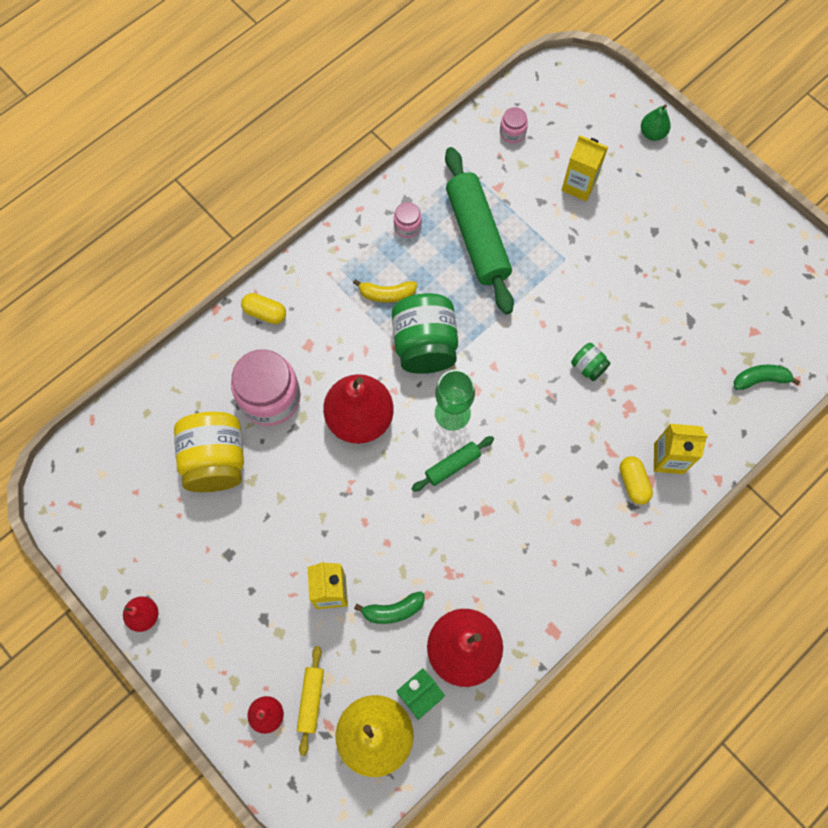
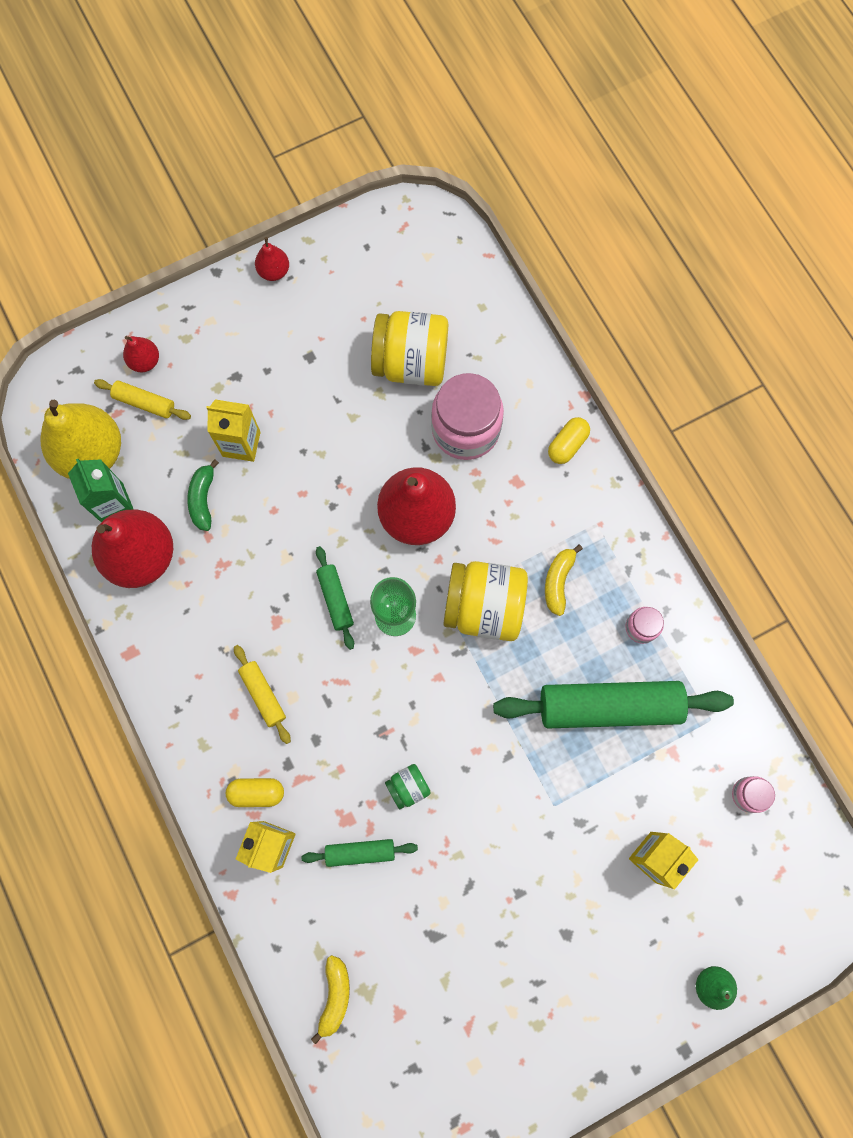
camera: 105 degrees right, 5 degrees up
green jar [392,293,458,374] -> yellow jar [443,561,528,641]
green banana [734,365,800,390] -> yellow banana [311,955,350,1044]
none -> yellow rolling pin [234,645,291,744]
none -> green rolling pin [302,839,418,867]

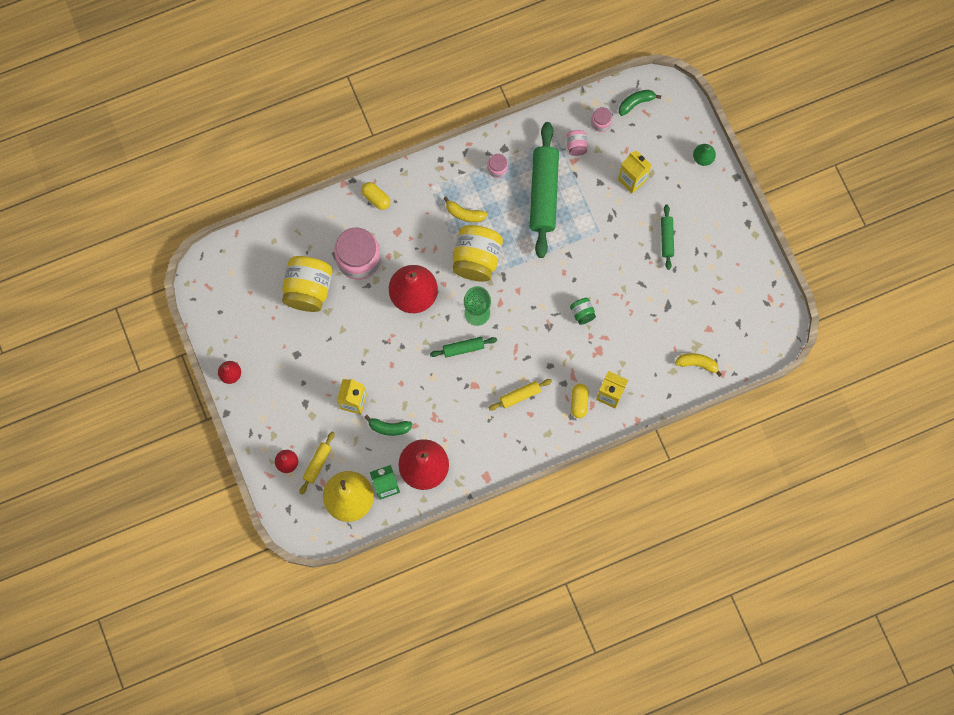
camera: 85 degrees left, 0 degrees up
green rolling pin [302,839,418,867] -> green rolling pin moved to [661,204,674,270]
none -> pink jar [566,130,588,156]
none -> green banana [619,90,661,116]

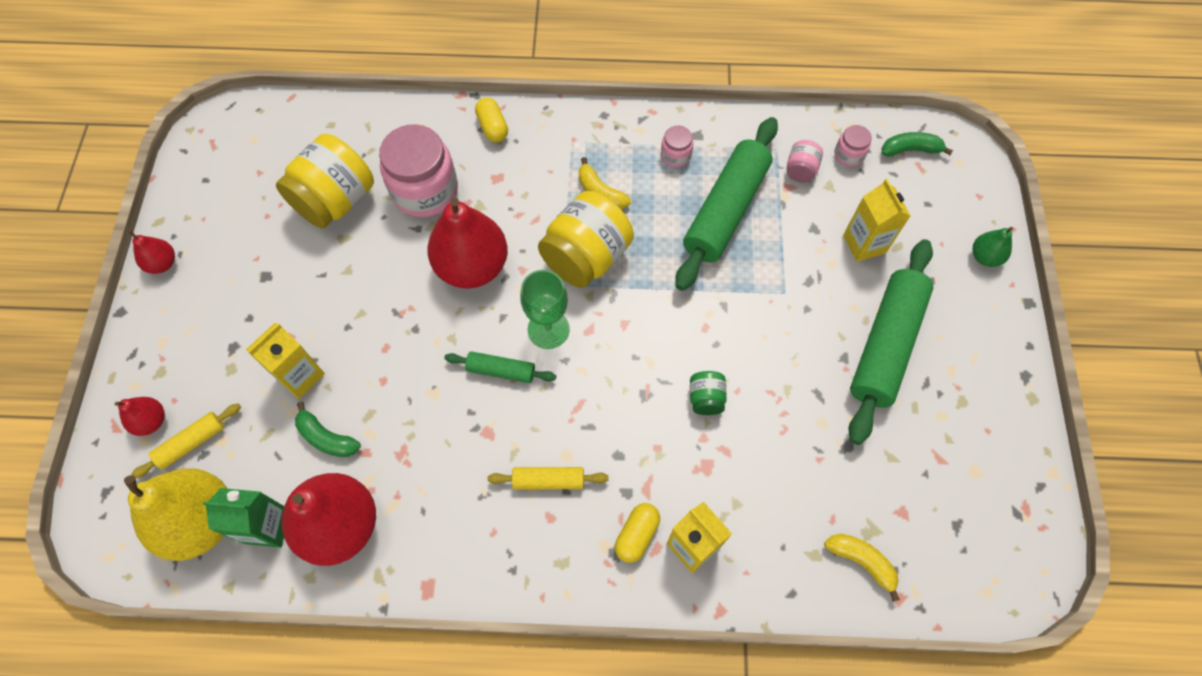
camera: 25 degrees right, 10 degrees down
green rolling pin [661,204,674,270] -> green rolling pin [848,239,933,445], size x2.10

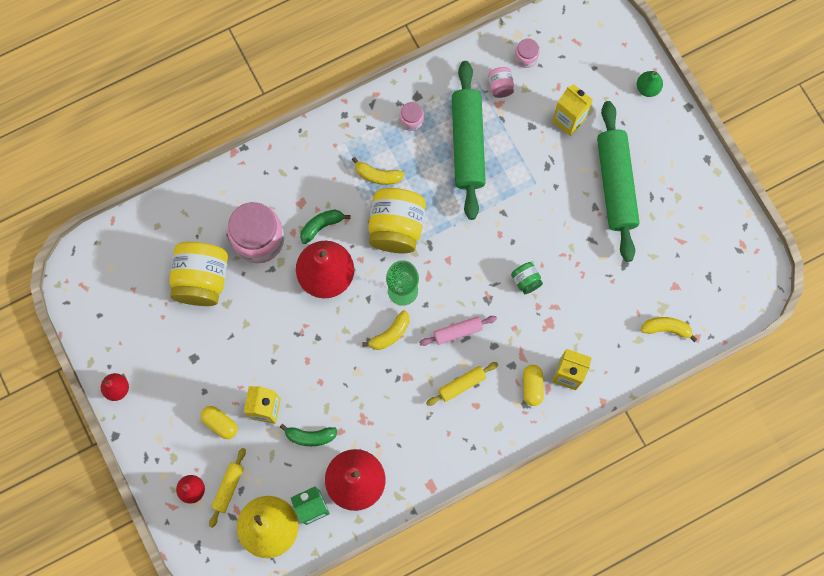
camera: 30 degrees left, 10 degrees up
green rolling pin [444,351,556,383] -> yellow banana [362,310,409,350]
yellow capsule [475,98,508,142] -> yellow capsule moved to [200,406,238,439]
green banana [882,132,953,156] -> green banana moved to [300,209,351,244]
none -> pink rolling pin [419,316,497,346]

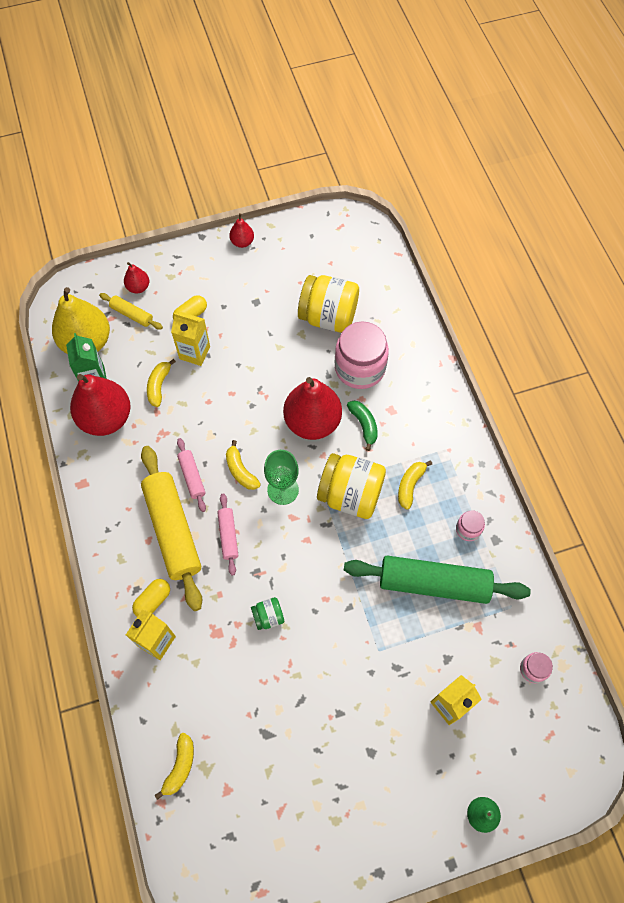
camera: 100 degrees right, 10 degrees down
green banana [280,424,338,446] -> yellow banana [147,359,176,407]
yellow rolling pin [426,362,498,406] -> yellow rolling pin [141,446,202,611], size x2.10
pink jar [488,67,514,98] -> none
yellow capsule [523,365,544,406] -> yellow capsule turned 60 degrees counterclockwise [132,579,170,617]
green rolling pin [597,101,640,262] -> none
none -> pink rolling pin [177,438,206,512]

